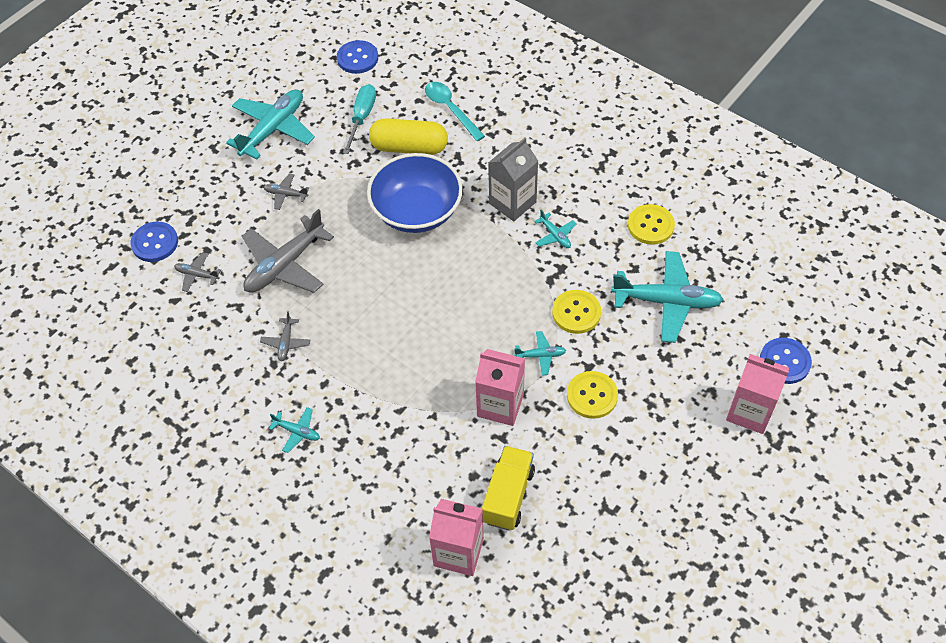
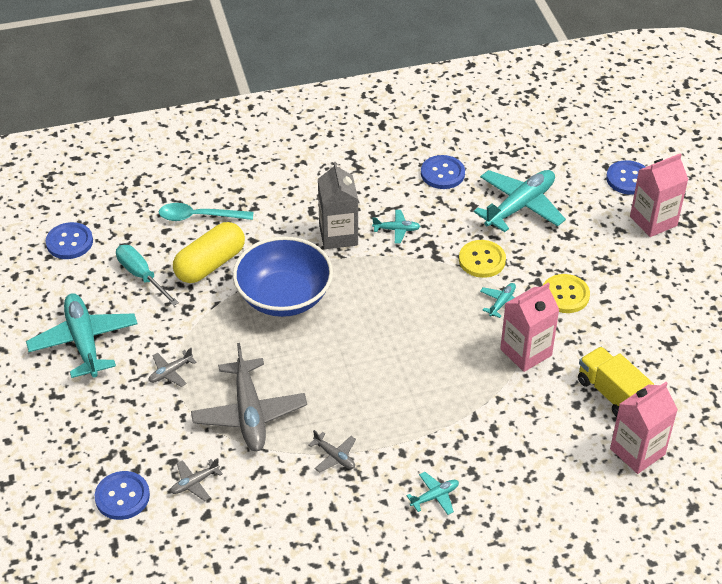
camera: 55 degrees left, 10 degrees down
yellow button [628,204,675,245] -> blue button [421,155,465,189]

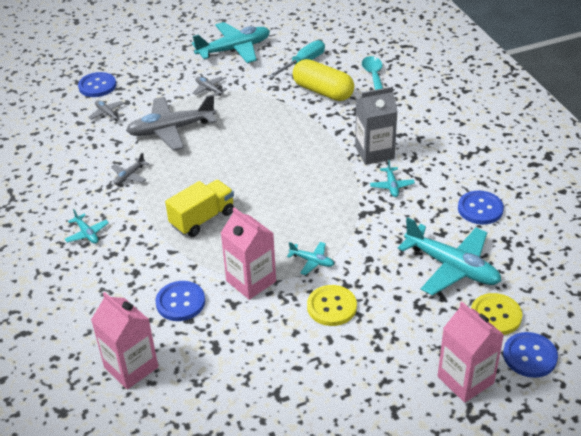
camera: 85 degrees right, 5 degrees down
blue button [45,222,93,259] -> blue button moved to [155,281,205,321]
blue bowl [233,236,333,317] -> none
yellow button [459,240,506,278] -> yellow button moved to [471,293,522,335]
yellow truck [578,347,654,417] -> yellow truck moved to [165,180,234,237]

